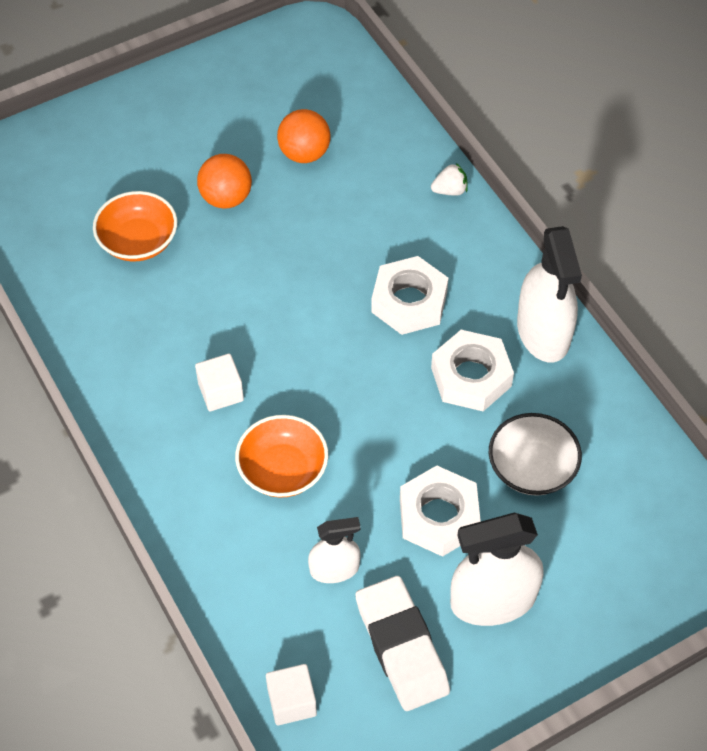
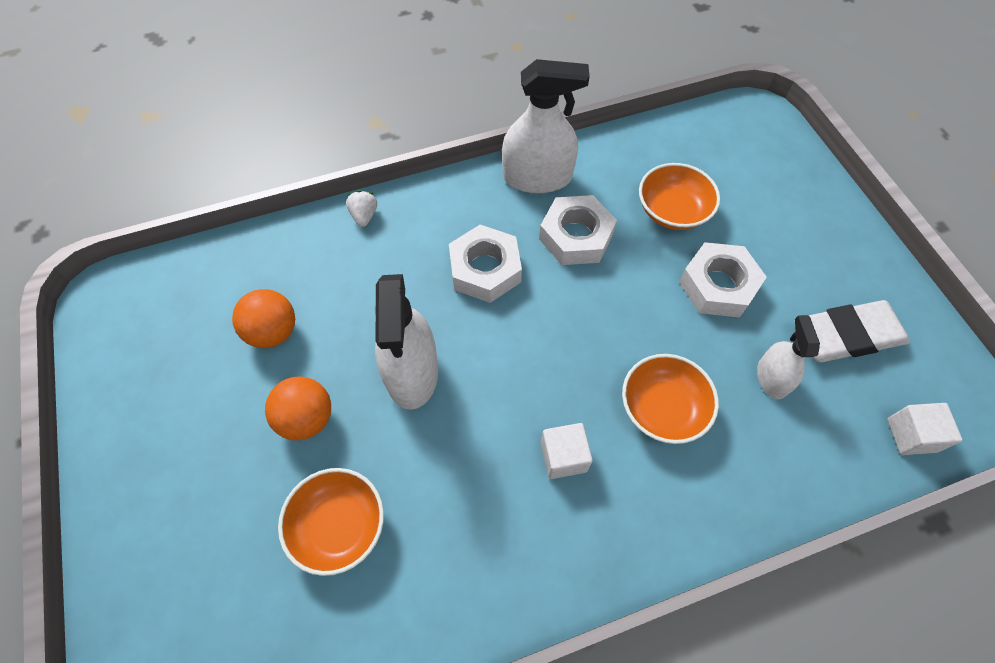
camera: 80 degrees left, 5 degrees up
white spray bottle [450,513,544,626] -> white spray bottle moved to [375,274,438,410]
white bowl [489,413,582,496] -> orange bowl [639,163,720,230]

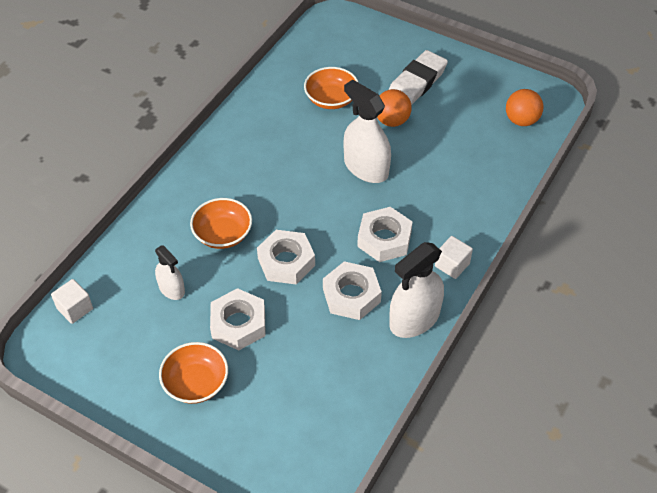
camera: 140 degrees right, 10 degrees down
orange ball [232,289,295,348] -> orange ball moved to [506,89,543,126]
white strawberry [346,190,377,227] -> none
white cube [541,423,593,479] -> white cube moved to [435,236,473,279]
orange bowl [639,163,720,230] -> orange bowl moved to [159,342,228,404]
white eraser [809,300,910,362] -> white eraser moved to [389,50,448,105]
none -> white nut [257,230,315,285]

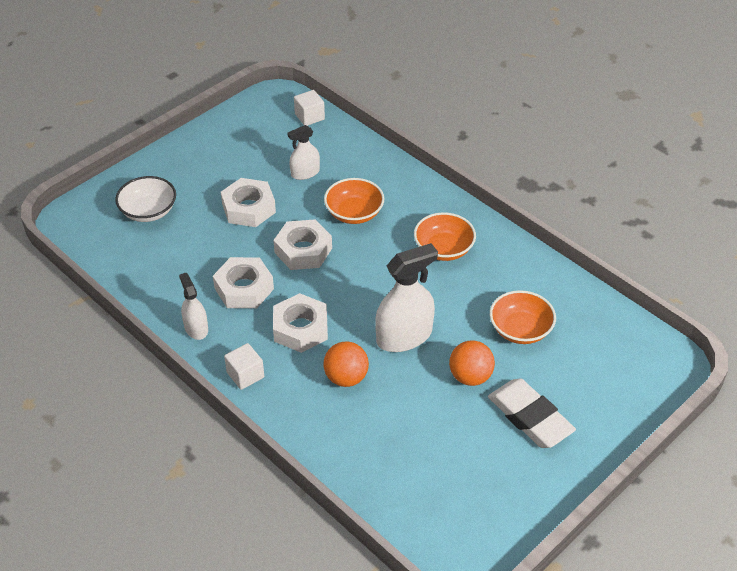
camera: 105 degrees right, 5 degrees down
orange bowl [159,342,228,404] -> orange bowl moved to [414,212,476,261]
white spray bottle [389,242,444,338] -> white spray bottle [179,273,208,340], size x0.57
orange ball [506,89,543,126] -> orange ball moved to [324,342,369,387]
none -> white bowl [115,176,176,222]

